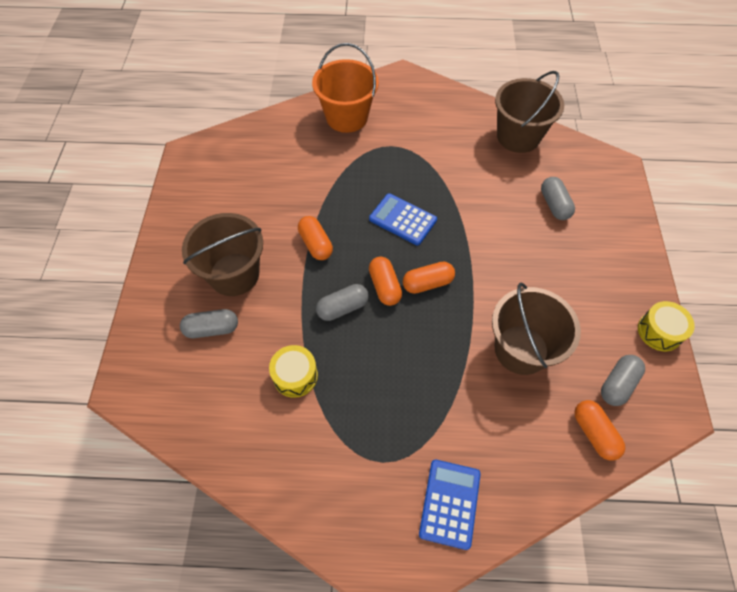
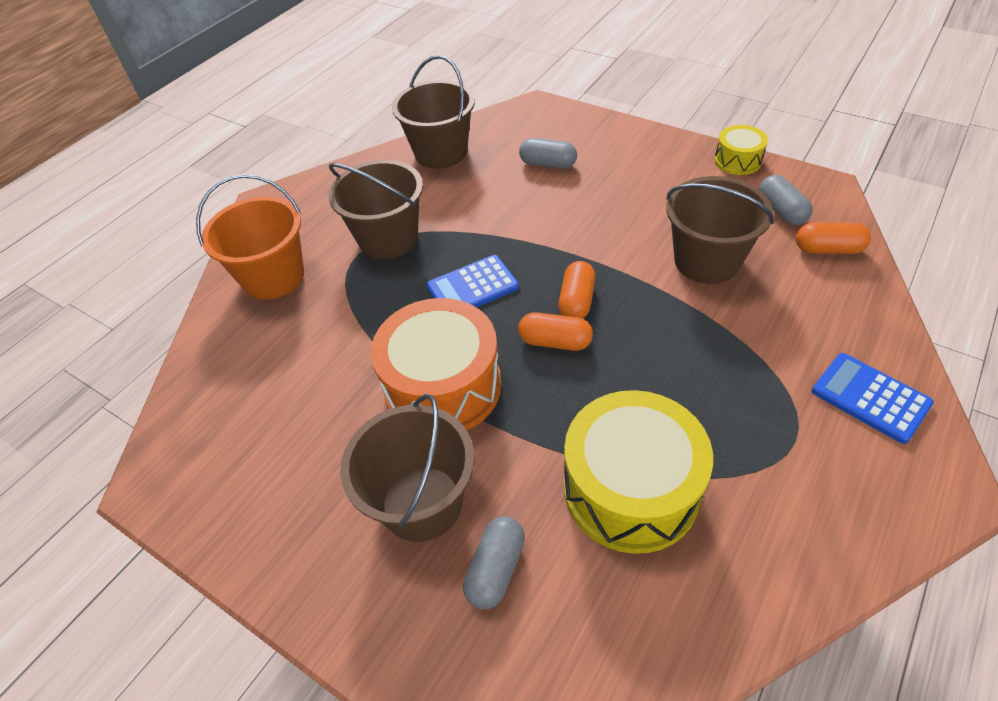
camera: 55 degrees left, 10 degrees down
yellow drum [269,345,318,398] -> yellow drum [564,390,713,554], size x1.99
orange capsule [298,216,333,260] -> orange drum [371,298,502,430]
grey capsule [316,284,369,321] -> none
none -> brown bucket [328,160,423,259]

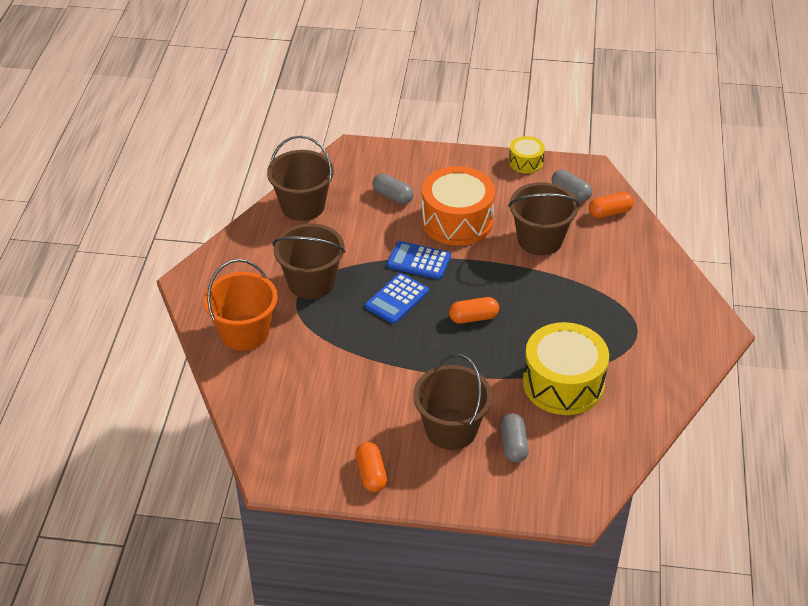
camera: 30 degrees left, 5 degrees down
orange drum [371,298,502,430] -> orange drum moved to [421,166,495,246]
grey capsule [519,138,577,169] -> grey capsule turned 45 degrees clockwise [373,173,414,204]
orange capsule [558,261,595,319] -> orange capsule moved to [355,442,387,492]
blue calculator [812,353,934,444] -> blue calculator moved to [387,241,451,279]

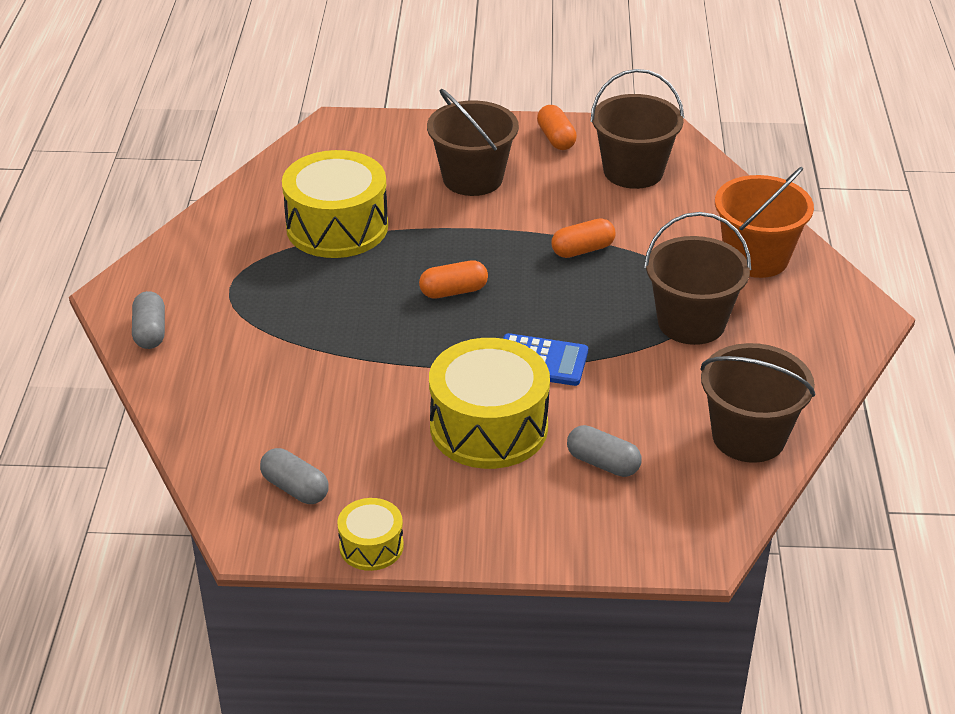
camera: 175 degrees right, 5 degrees down
blue calculator [365,273,429,324] -> none
orange drum [421,166,495,246] -> yellow drum [429,338,550,469]
grey capsule [500,413,529,463] -> grey capsule moved to [132,291,165,349]
brown bucket [508,182,579,255] -> brown bucket moved to [590,69,684,189]
orange capsule [589,192,634,218] -> orange capsule moved to [552,218,615,258]

